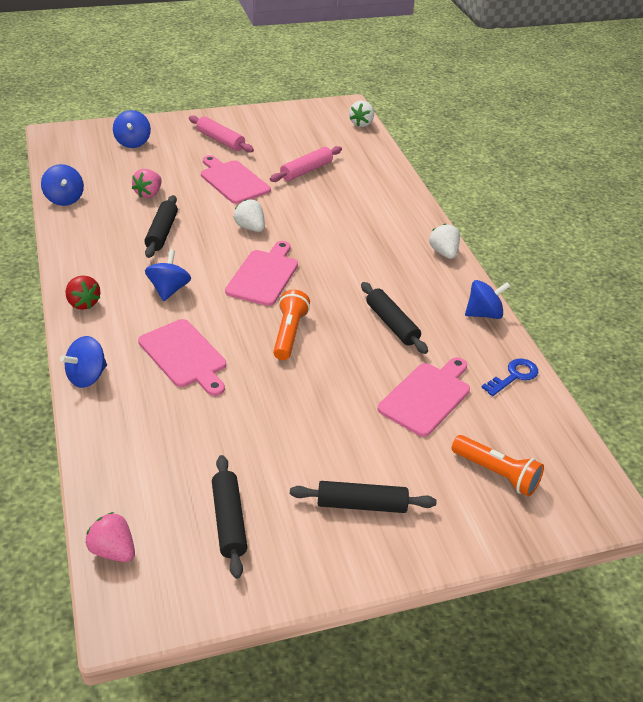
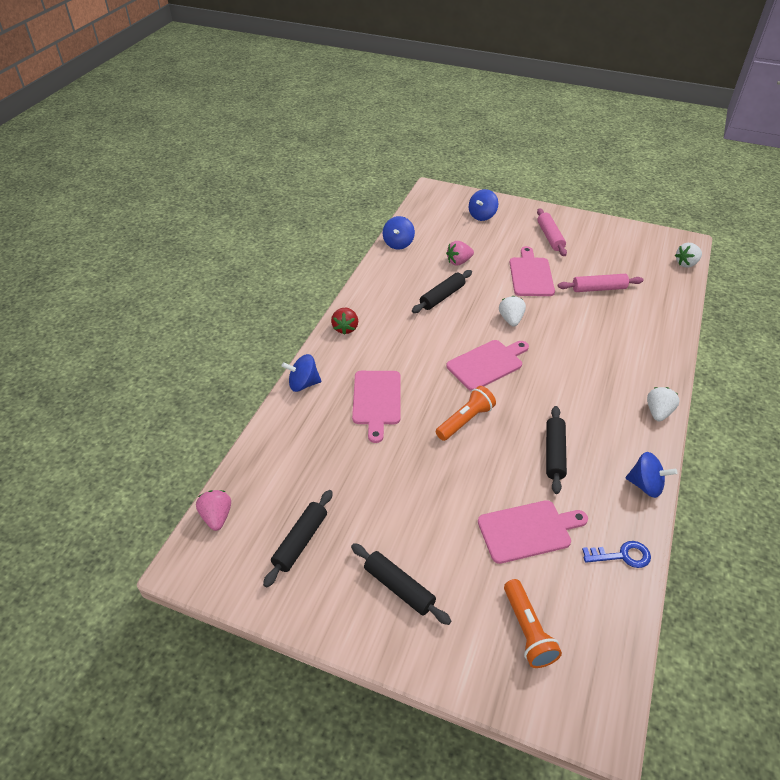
camera: 40 degrees right, 5 degrees up
blue spinning top [145,250,191,301] -> none

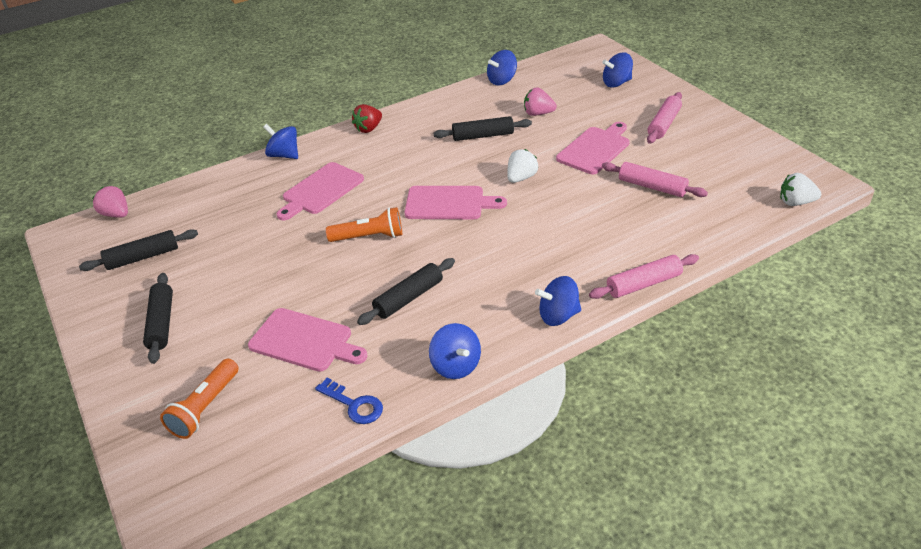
camera: 40 degrees right, 5 degrees down
pink strawberry [196,490,231,531] -> pink strawberry turned 75 degrees counterclockwise [92,186,128,218]
white strawberry [647,387,680,421] -> blue spinning top [535,276,581,326]
none -> pink rolling pin [589,254,699,299]

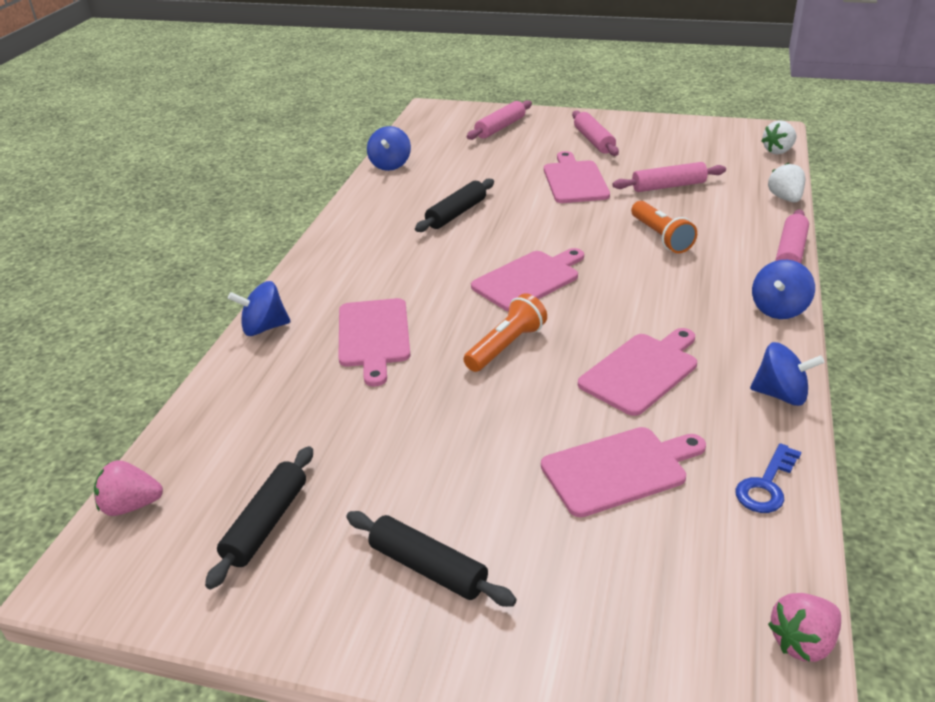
camera: 45 degrees left, 5 degrees down
orange flashlight [160,359,239,439] -> orange flashlight moved to [631,201,697,253]
blue key [315,377,383,424] -> blue key turned 135 degrees clockwise [735,443,802,513]
red strawberry [352,104,382,133] -> none
black rolling pin [357,258,455,325] -> pink cutting board [578,328,697,416]
white strawberry [507,149,538,183] -> white strawberry moved to [768,163,805,202]
pink strawberry [524,87,557,116] -> pink strawberry moved to [768,593,841,662]
blue spinning top [602,52,633,88] -> pink rolling pin [466,100,532,140]

